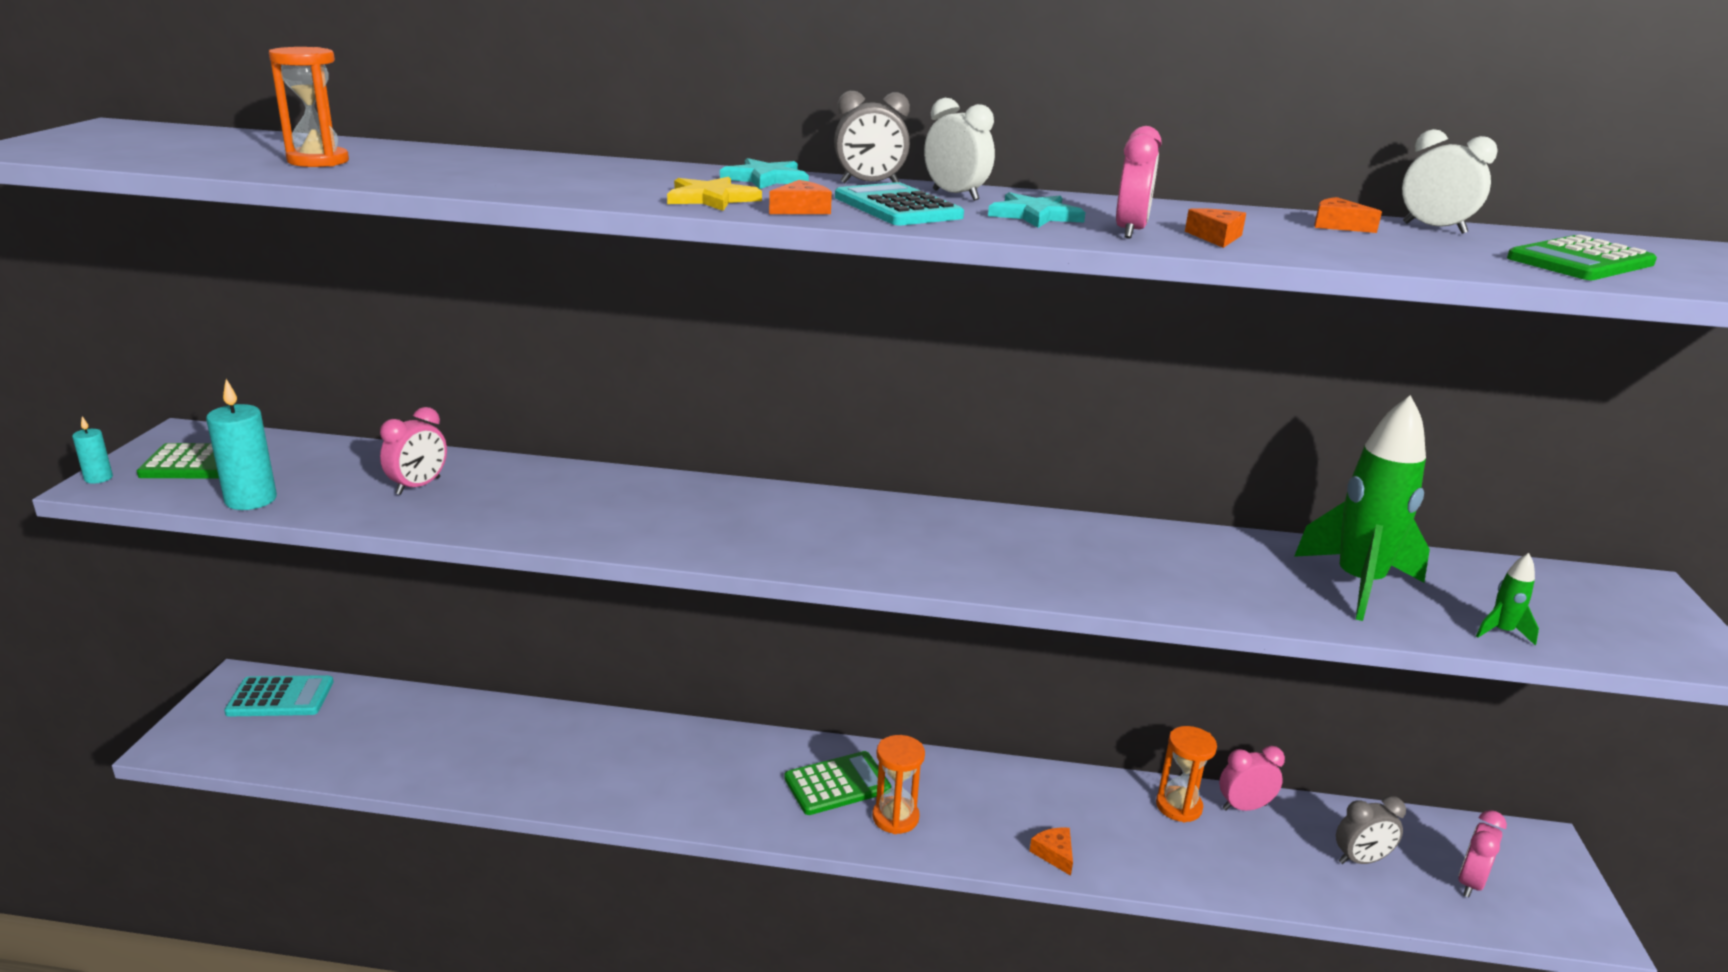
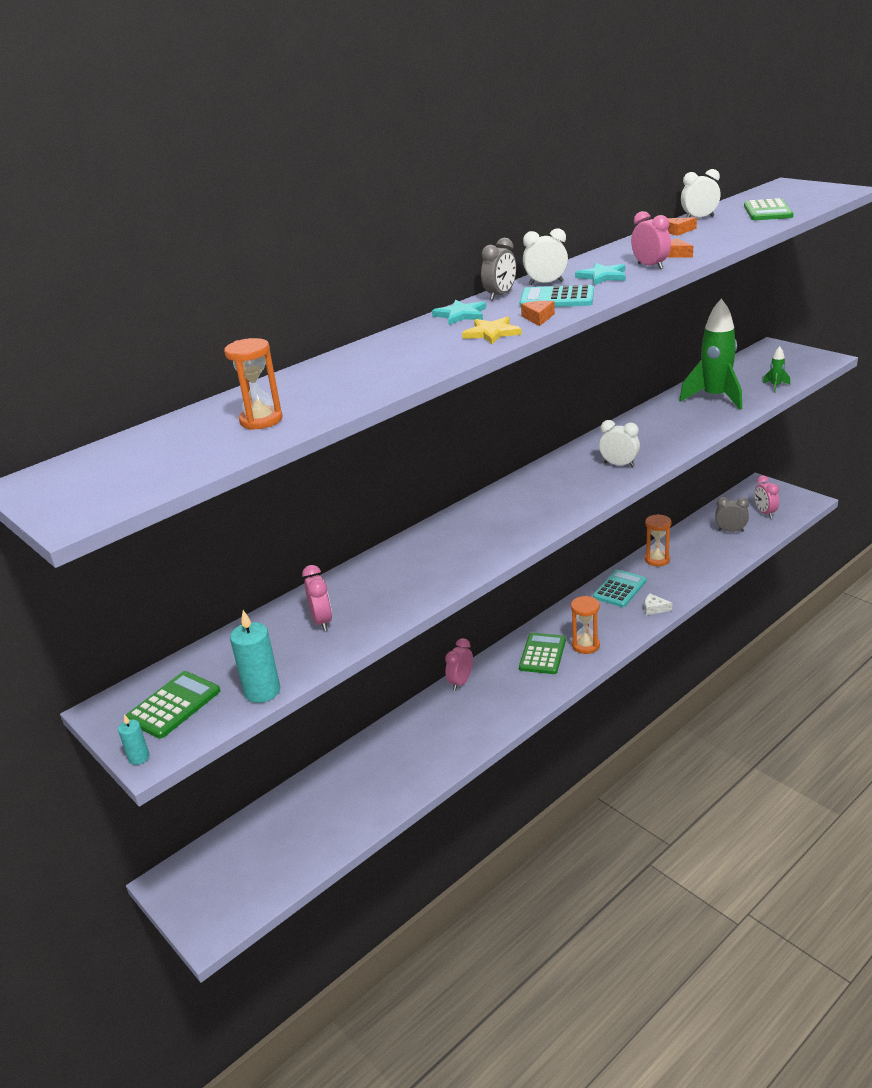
camera: 45 degrees left, 5 degrees up
turquoise calculator [224,675,333,717] -> turquoise calculator moved to [593,569,647,607]
orange cheese [1030,827,1073,876] -> white cheese [645,594,672,615]
pink clock [1219,746,1285,811] -> pink clock moved to [445,638,473,691]
grey clock [1336,796,1406,864] -> grey clock turned 105 degrees counterclockwise [715,497,749,532]
none -> white clock [599,420,640,467]

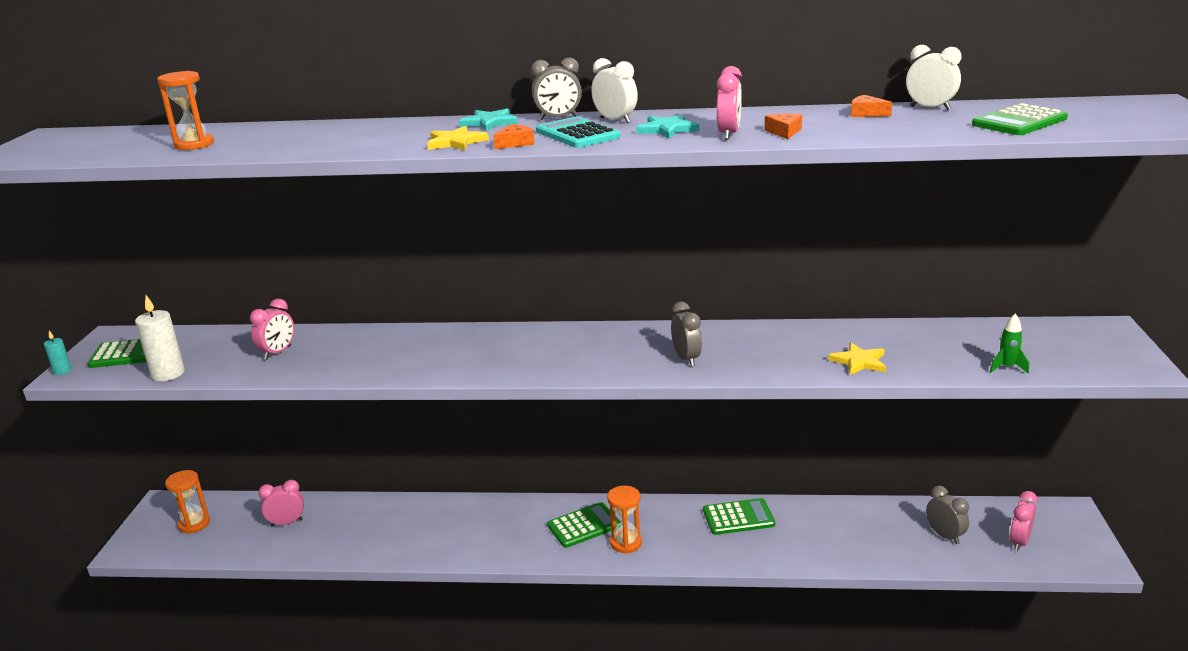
camera: 45 degrees right, 5 degrees down
turquoise candle [230,610,280,703] -> white candle [135,295,185,381]
pink clock [445,638,473,691] -> pink clock moved to [258,480,304,526]
turquoise calculator [593,569,647,607] -> green calculator [703,498,775,535]
white clock [599,420,640,467] -> grey clock [671,302,702,366]
orange hourglass [645,514,672,566] -> orange hourglass moved to [165,470,210,534]
white cheese [645,594,672,615] -> none
green rocket [679,298,742,410] -> none
none -> yellow star [828,342,886,375]

